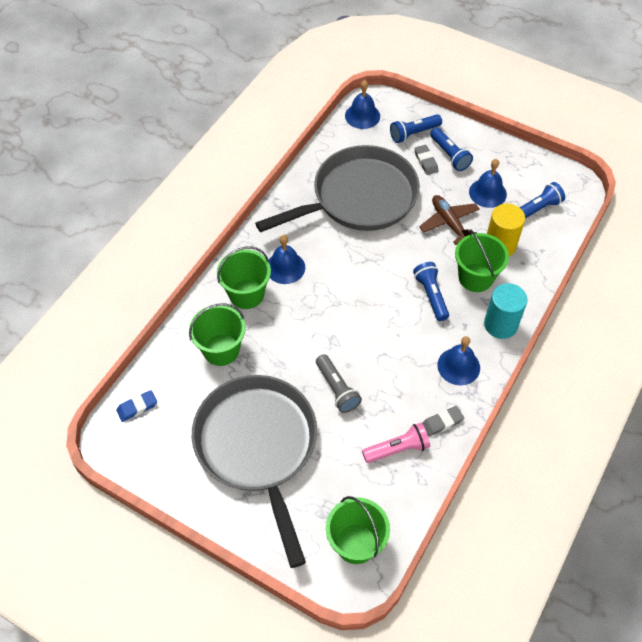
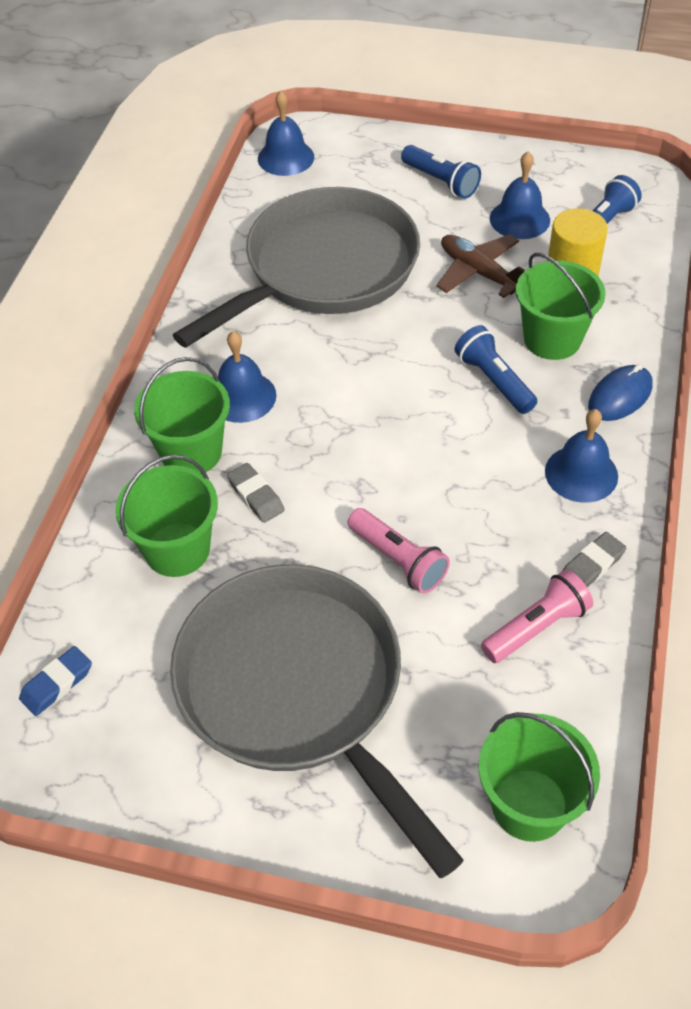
camera: 15 degrees left, 5 degrees down
grey flashlight [316,354,362,413] -> pink flashlight [348,508,450,594]
blue flashlight [390,114,442,143] -> none
grey eraser [414,145,439,175] -> grey eraser moved to [227,463,285,523]
turquoise cylinder [484,283,527,339] -> blue mouse [588,364,652,421]

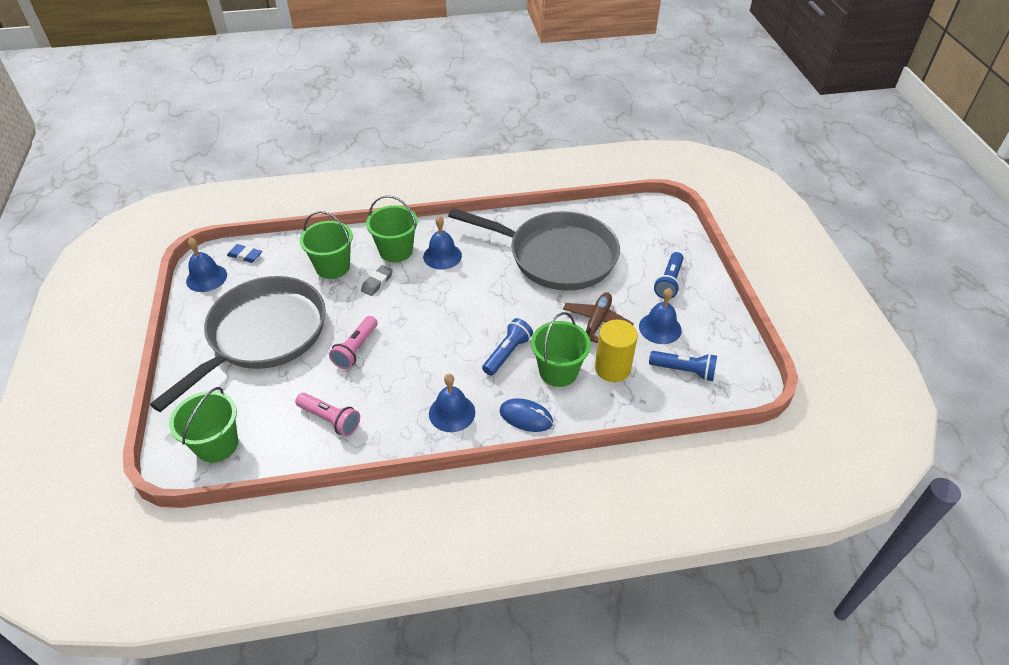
camera: 65 degrees right, 5 degrees down
blue bell [258,91,314,176] -> blue bell moved to [186,238,227,292]
grey eraser [562,532,626,587] -> none

